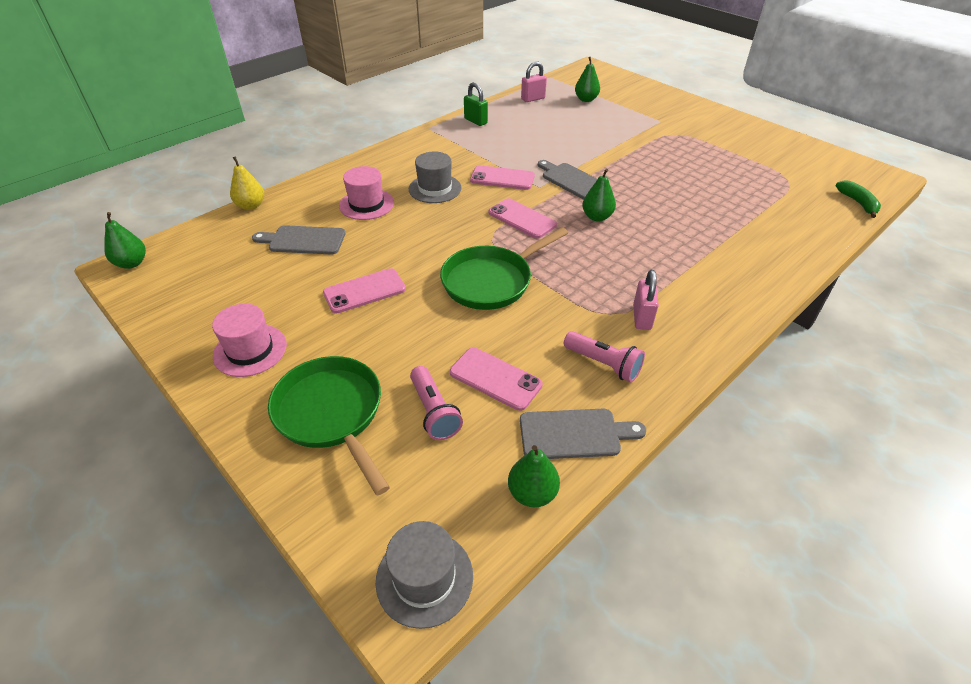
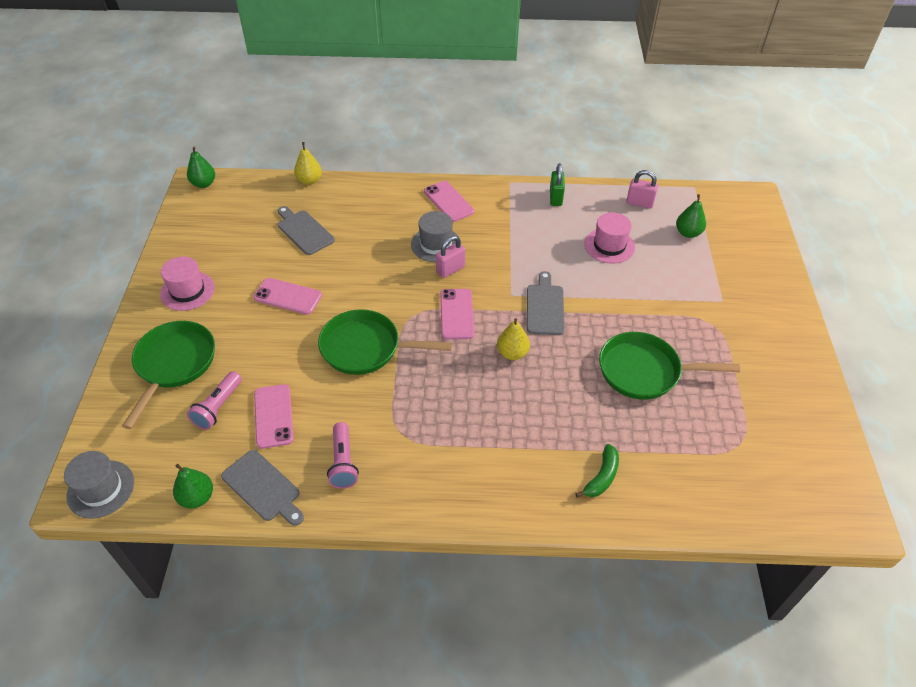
camera: 45 degrees right, 5 degrees up
pink hat [339,166,394,220] -> pink hat moved to [585,212,635,264]
pink phone [470,165,535,190] -> pink phone moved to [424,181,474,222]
green pear [582,169,616,221] -> yellow pear [497,318,530,360]
pink padlock [633,270,659,330] -> pink padlock moved to [436,236,465,278]
green banana [836,181,881,218] -> green banana moved to [575,444,619,498]
none -> green pan [599,332,740,400]

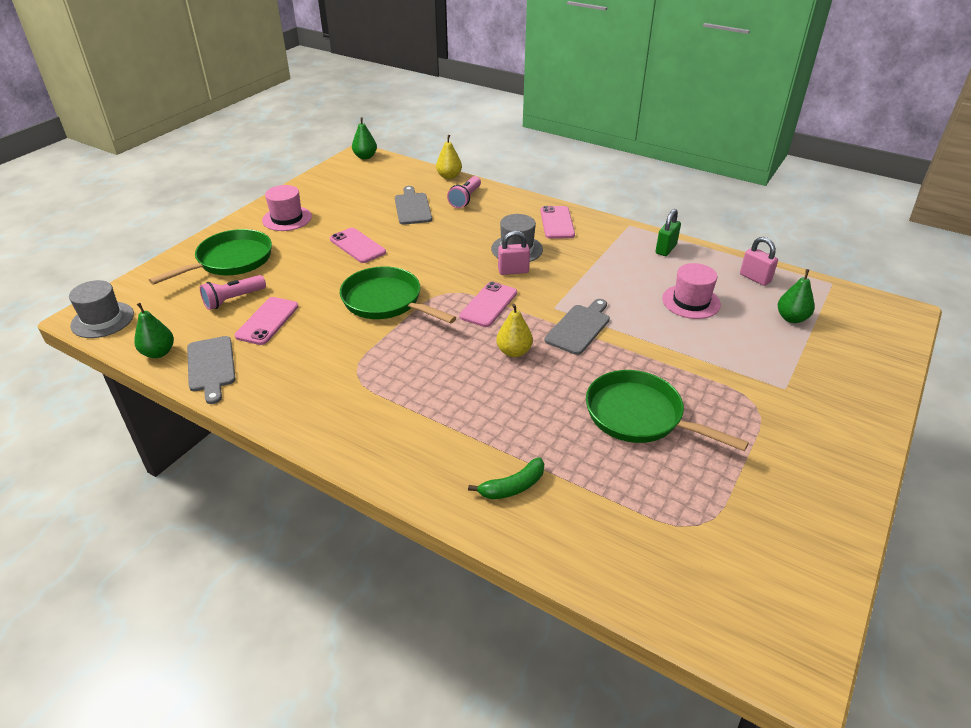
camera: 30 degrees right, 10 degrees down
pink flashlight [327,422,359,489] -> pink flashlight moved to [447,176,481,208]

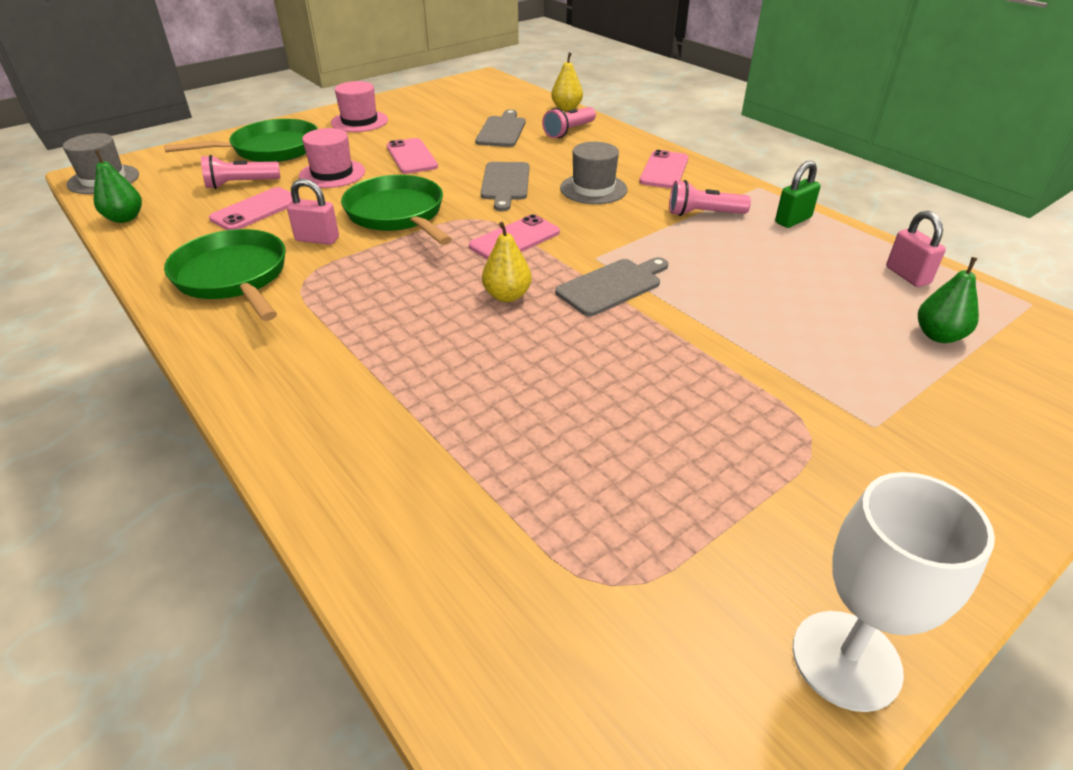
camera: 20 degrees right, 0 degrees up
grey cutting board [187,336,235,404] -> grey cutting board moved to [481,162,529,211]
green pear [352,117,377,160] -> none
green banana [468,457,544,499] -> none
pink padlock [498,231,530,275] -> pink padlock moved to [287,178,339,245]
green pan [586,370,749,451] -> green pan moved to [164,229,286,321]
pink hat [662,263,721,319] -> pink hat moved to [299,128,365,188]
none -> pink flashlight [669,180,751,216]
none -> white goblet [792,472,995,712]

